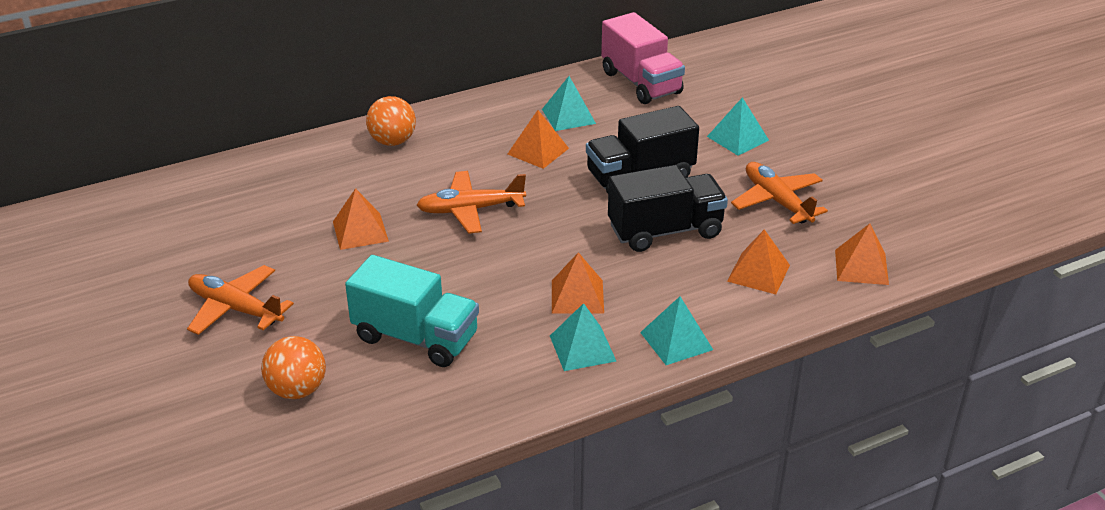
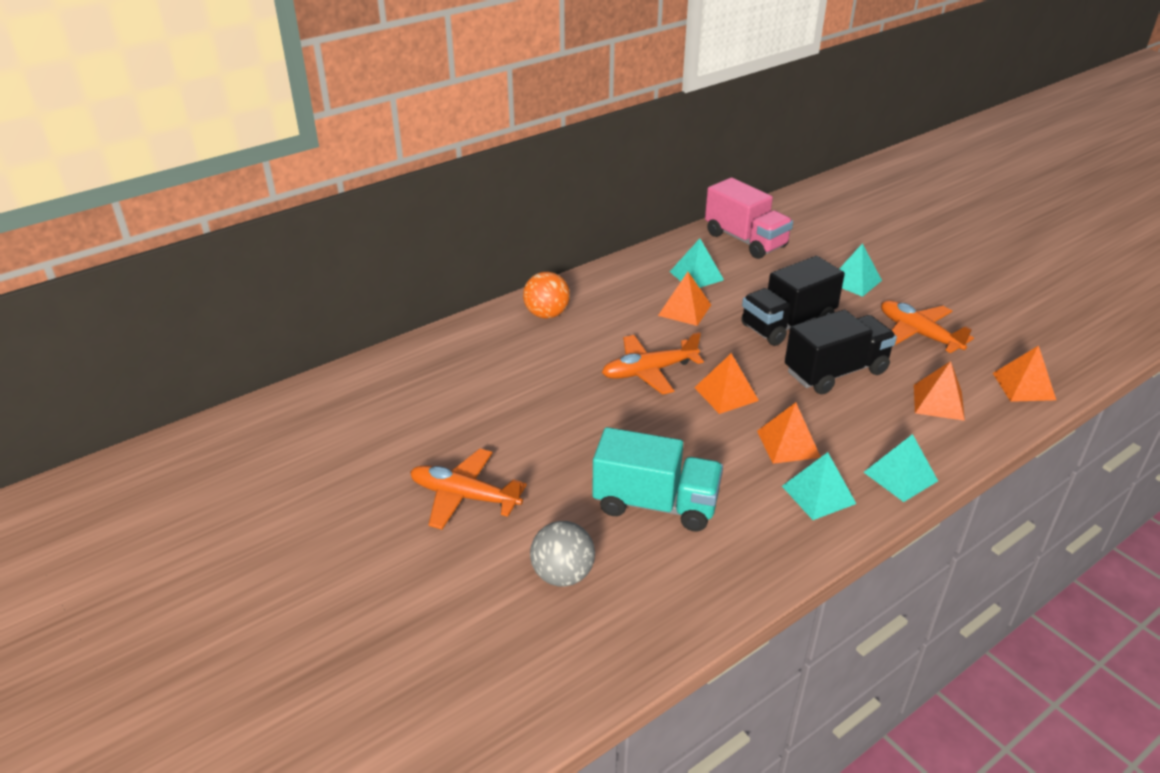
camera: 10 degrees left, 0 degrees up
orange ball [261,336,326,399] -> grey ball [530,521,595,587]
orange pyramid [333,188,389,250] -> orange pyramid moved to [694,353,759,414]

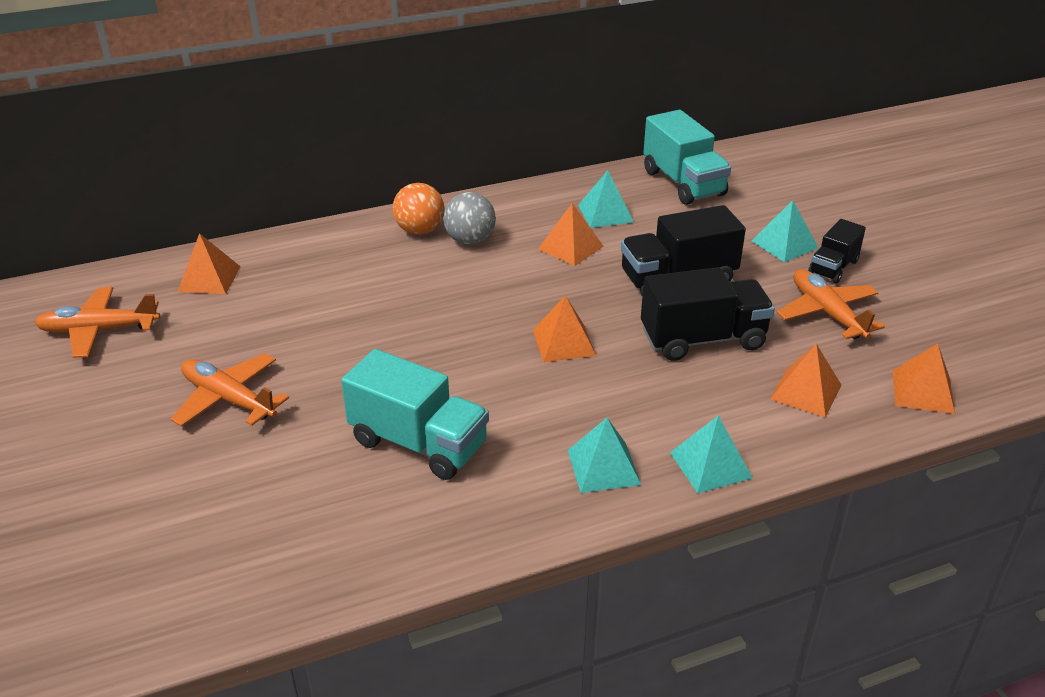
camera: 15 degrees right, 0 degrees up
grey ball [530,521,595,587] -> grey ball moved to [443,192,496,245]
orange plane [602,332,704,395] -> orange plane moved to [34,287,160,358]
pink truck [705,177,793,259] -> turquoise truck [643,110,731,205]
orange pyramid [757,402,821,464] -> orange pyramid moved to [177,233,241,294]
none -> black truck [808,219,866,283]

